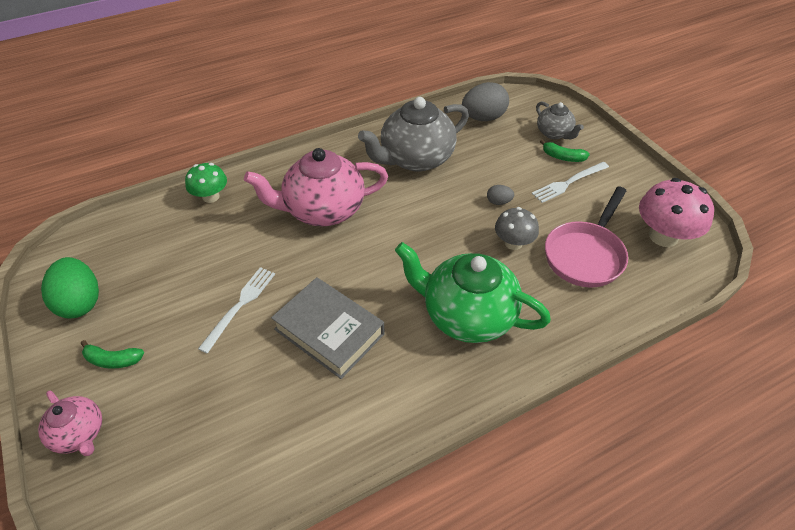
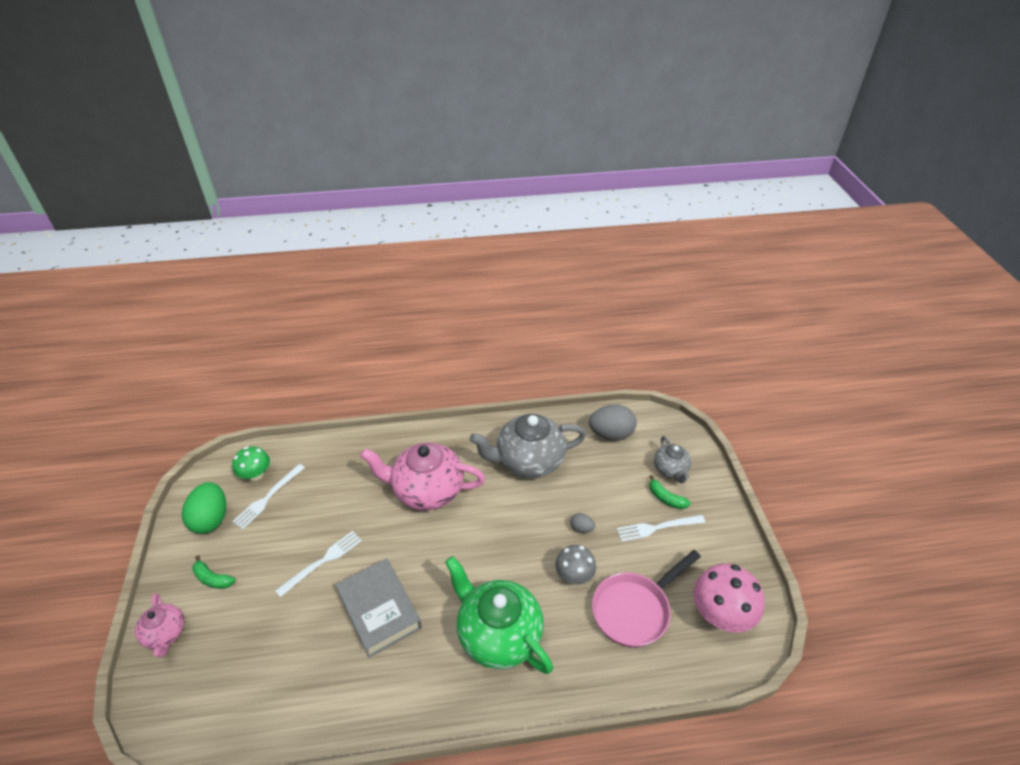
camera: 20 degrees right, 5 degrees down
green mushroom [185,163,227,203] -> green mushroom moved to [232,446,270,481]
none -> white fork [232,464,305,529]

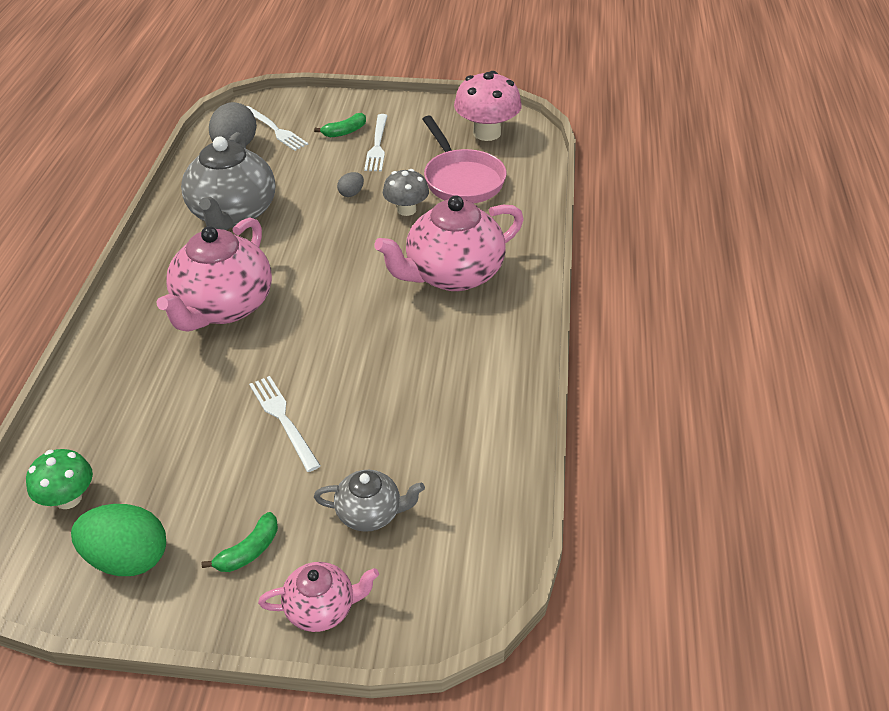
camera: 75 degrees left, 0 degrees up
white fork [232,464,305,529] -> white fork moved to [247,106,308,151]
grey book [335,558,422,658] -> none
green teapot [445,556,553,674] -> pink teapot [374,196,524,291]
grey teapot [654,436,692,483] -> grey teapot moved to [314,470,425,532]

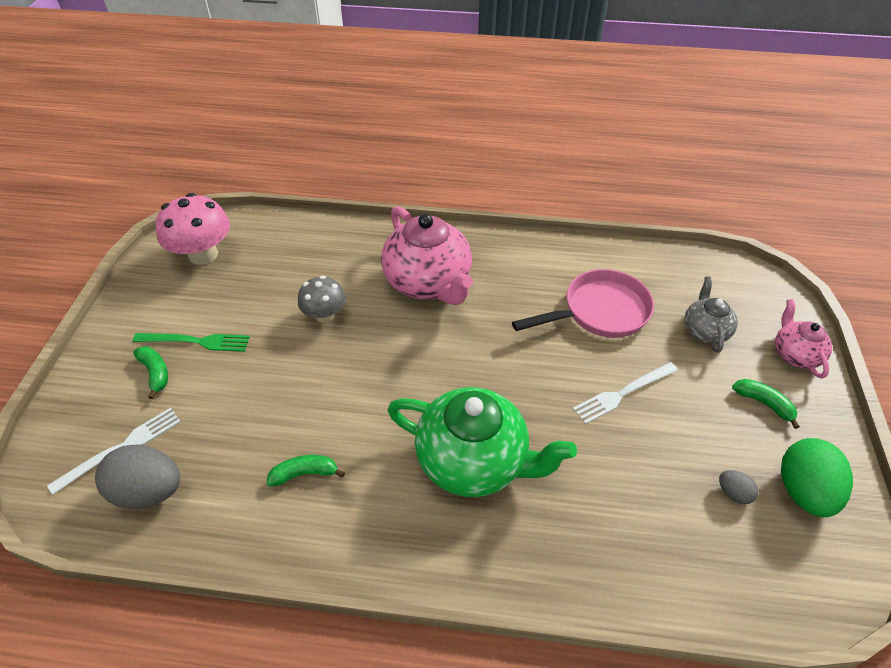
camera: 90 degrees left, 5 degrees up
green mushroom [26,449,93,509] -> none
pink teapot [157,217,272,332] -> green teapot [387,387,577,497]
grey teapot [181,132,275,230] -> green banana [267,455,345,487]
grey egg [337,172,364,197] -> grey egg moved to [719,470,759,504]
white fork [364,114,388,171] -> green fork [133,333,250,352]
pink pan [423,116,507,203] -> pink pan moved to [512,269,654,338]

